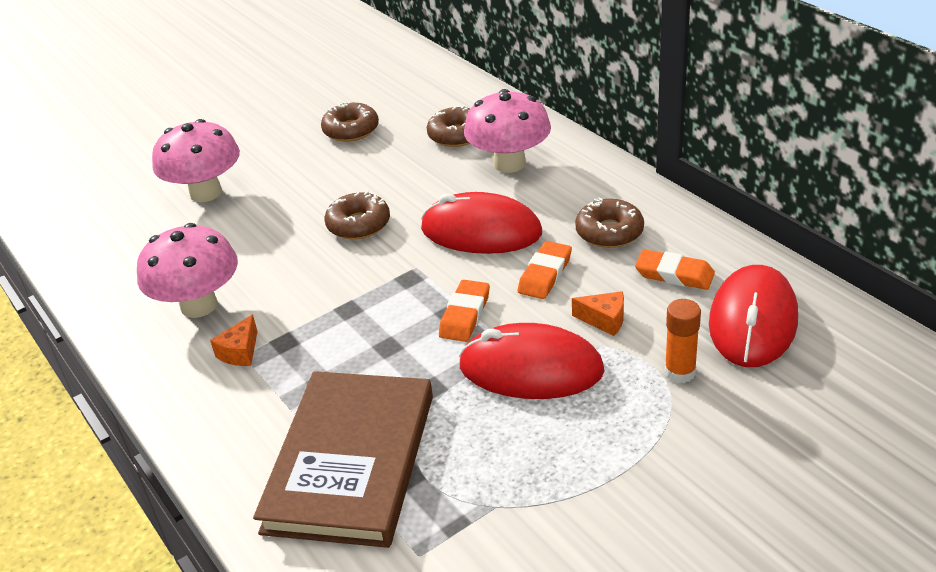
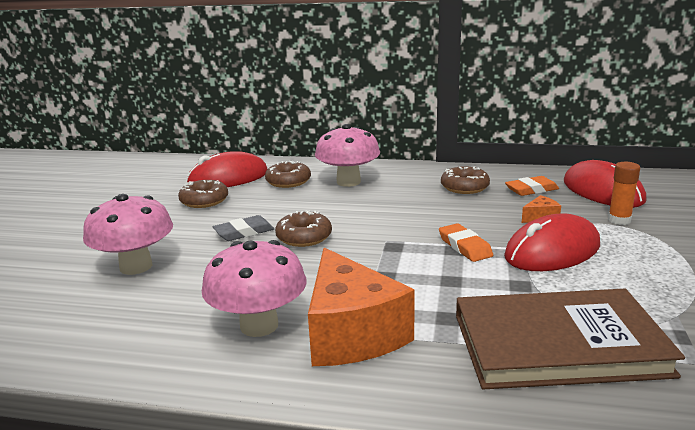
camera: 45 degrees left, 15 degrees down
orange cheese [210,315,258,366] -> orange cheese [308,248,415,366], size x2.49
brown book [253,371,433,548] -> brown book turned 60 degrees counterclockwise [456,289,685,389]
red mouse [421,192,542,254] -> red mouse moved to [186,151,267,187]
orange eraser [518,241,572,299] -> none
none -> grey eraser [213,215,274,241]

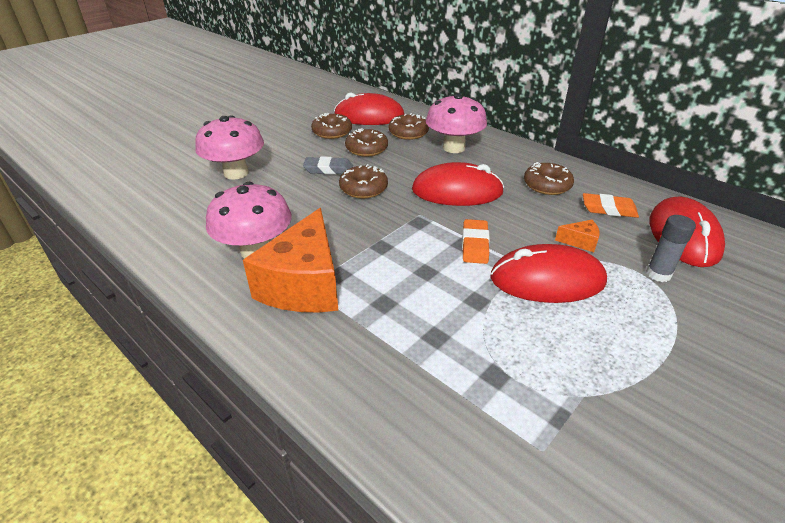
camera: 30 degrees right, 15 degrees up
brown book [456,289,685,389] -> none
orange glue stick [608,162,640,225] -> grey glue stick [646,215,696,282]
none -> brown donut [345,128,388,157]
none -> red mouse [412,162,504,206]

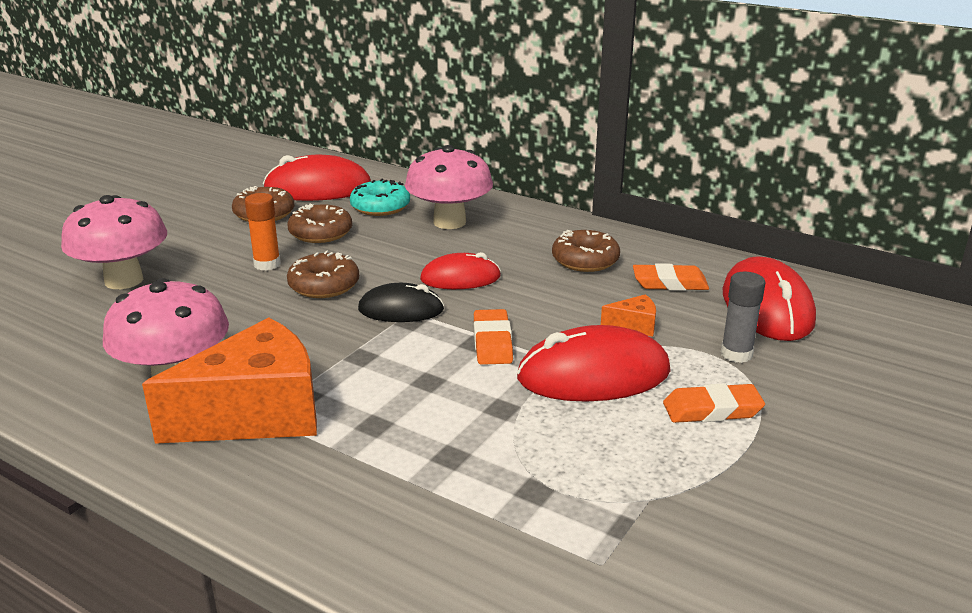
camera: 10 degrees left, 10 degrees down
orange cheese [243,208,338,312] -> orange cheese turned 120 degrees counterclockwise [142,317,317,444]
grey eraser [303,156,353,175] -> orange glue stick [245,193,281,271]
brown donut [388,113,429,140] -> turquoise donut [350,179,410,216]
red mouse [412,162,504,206] -> red mouse [420,252,501,289], size x0.62
none -> black mouse [358,283,444,322]
none -> orange eraser [663,383,765,423]

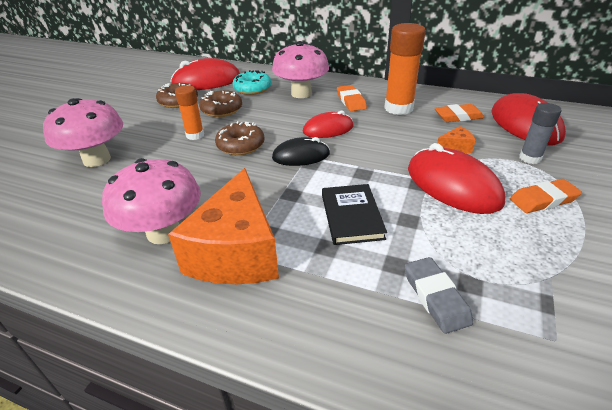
camera: 10 degrees left, 10 degrees up
orange cheese [142,317,317,444] -> orange cheese turned 135 degrees clockwise [168,168,279,284]
orange eraser [474,309,513,365] -> orange eraser moved to [337,85,367,111]
red mouse [517,325,671,402] -> red mouse turned 75 degrees clockwise [408,143,505,214]
brown donut [552,230,620,272] -> orange glue stick [384,23,426,115]
none -> black book [322,184,387,245]
none -> grey eraser [405,257,473,334]

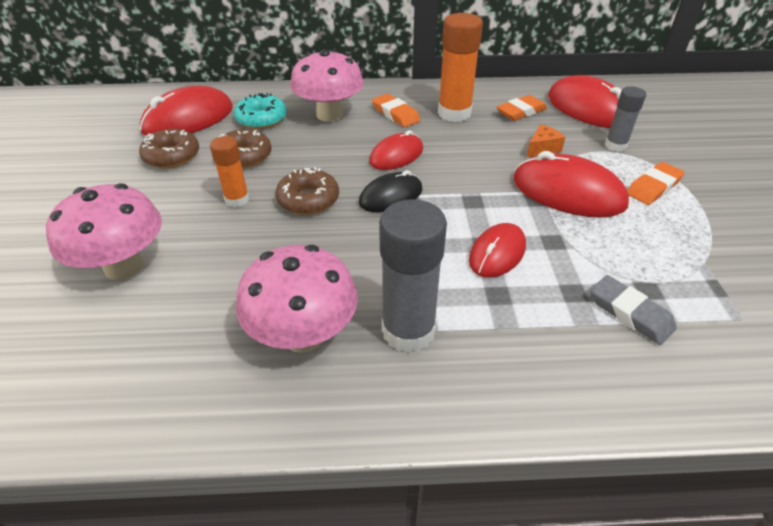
camera: 25 degrees left, 5 degrees up
orange cheese [168,168,279,284] -> grey glue stick [379,199,447,353]
black book [322,184,387,245] -> red mouse [469,223,526,278]

